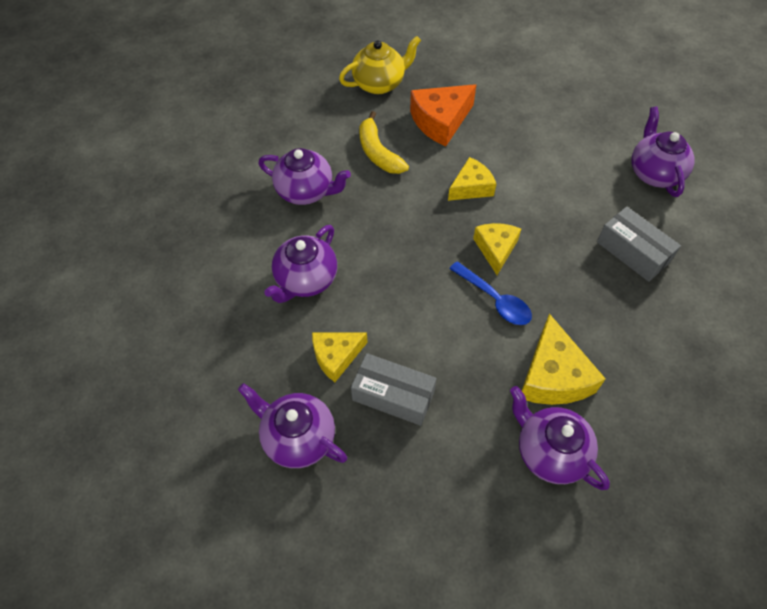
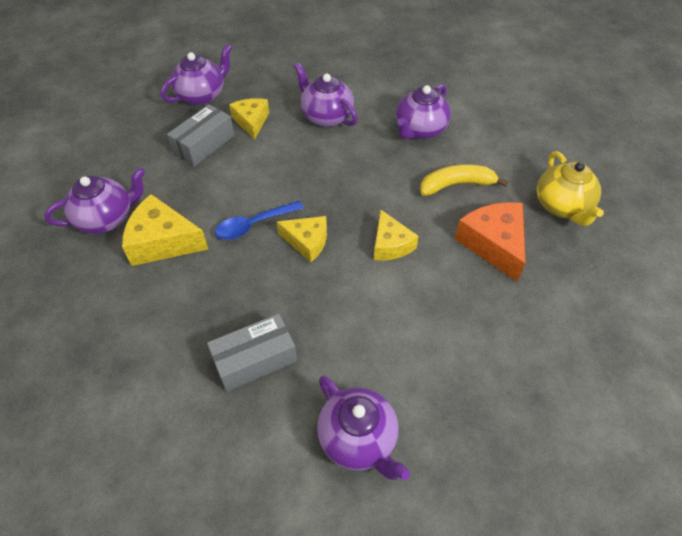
camera: 105 degrees right, 5 degrees down
purple teapot [632,107,695,197] -> purple teapot turned 45 degrees clockwise [317,376,410,480]

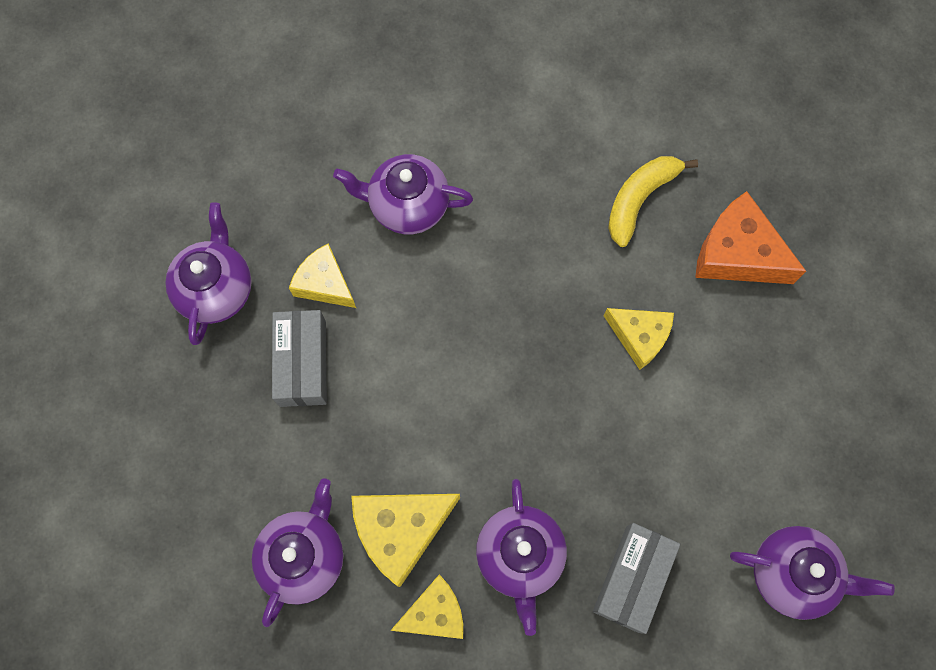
camera: 40 degrees left, 20 degrees up
blue spoon [215,201,304,240] -> none
yellow cheese [277,216,327,262] -> yellow cheese moved to [390,574,463,639]
purple teapot [396,84,451,139] -> purple teapot moved to [476,479,567,636]
yellow teapot [537,151,604,226] -> none

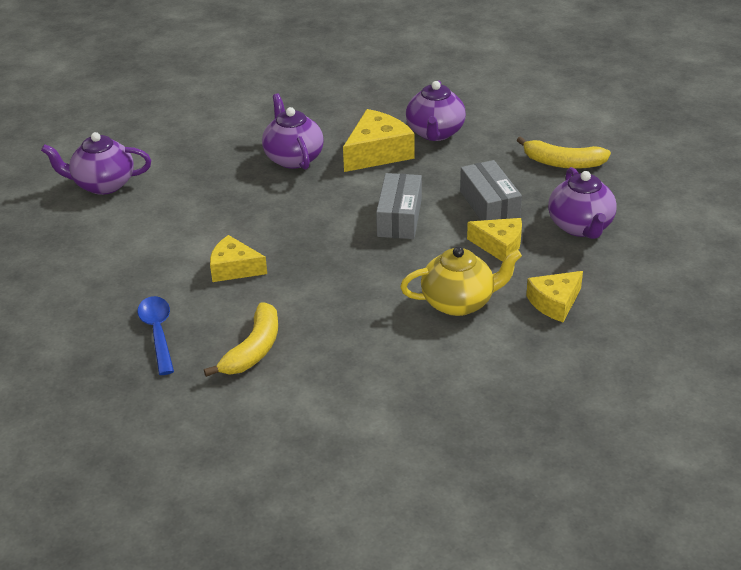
camera: 165 degrees right, 35 degrees down
purple teapot [333,154,473,234] -> yellow teapot [400,246,522,316]
yellow cheese [390,574,463,639] -> yellow cheese moved to [526,271,583,322]
grey box [593,523,680,634] -> grey box moved to [376,173,422,239]
orange cheese [695,191,806,284] -> blue spoon [138,296,174,375]
none -> yellow banana [517,136,611,169]

